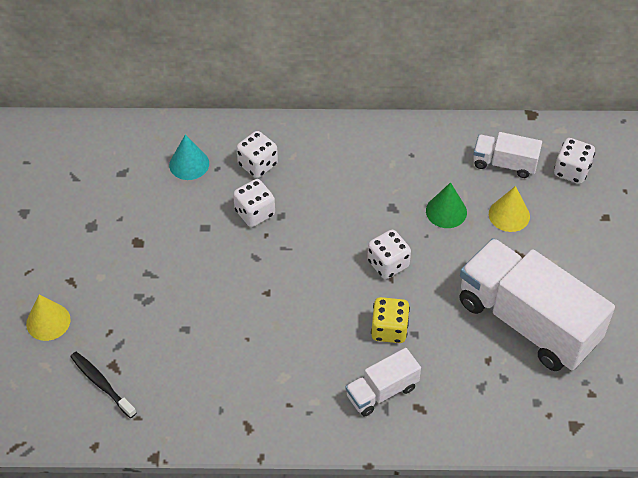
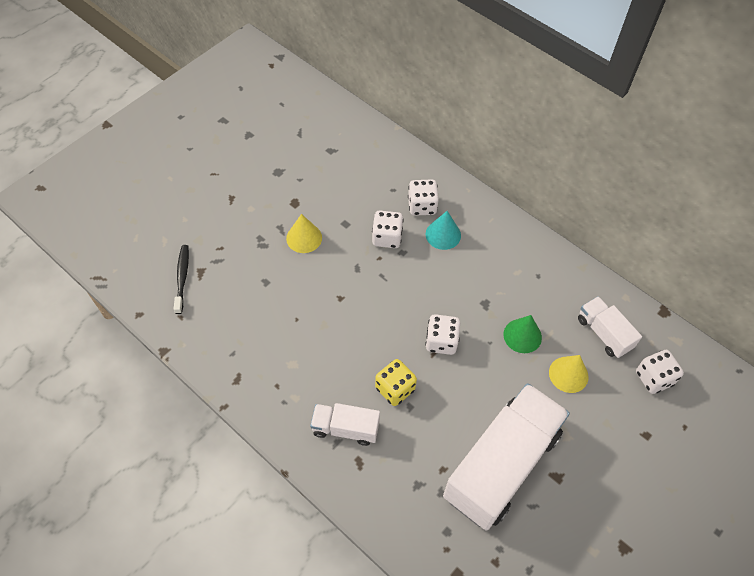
camera: 40 degrees right, 5 degrees up
yellow cone [26,295,71,341] -> yellow cone moved to [286,214,322,253]
turquoise cone [169,135,209,180] -> turquoise cone moved to [426,211,461,250]
white truck [459,238,615,371] -> white truck turned 45 degrees clockwise [443,383,570,531]

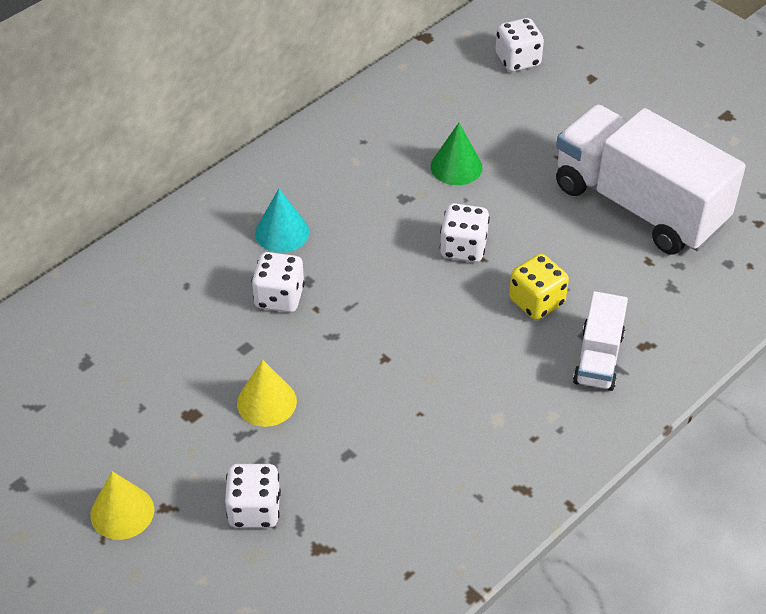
camera: 85 degrees left, 10 degrees down
black toothbrush [174,245,189,314] -> none
white dice [408,179,439,216] -> white dice moved to [225,464,281,528]
yellow cone [549,355,589,393] -> yellow cone moved to [90,471,154,540]
white truck [578,296,642,358] -> none

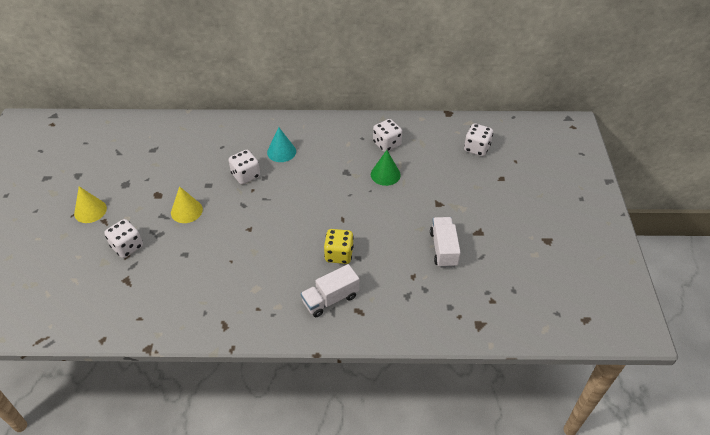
camera: 45 degrees right, 0 degrees up
white dice [440,203,490,262] -> white dice moved to [373,119,402,152]
white truck [556,104,746,255] -> white truck [430,217,461,268], size x0.48

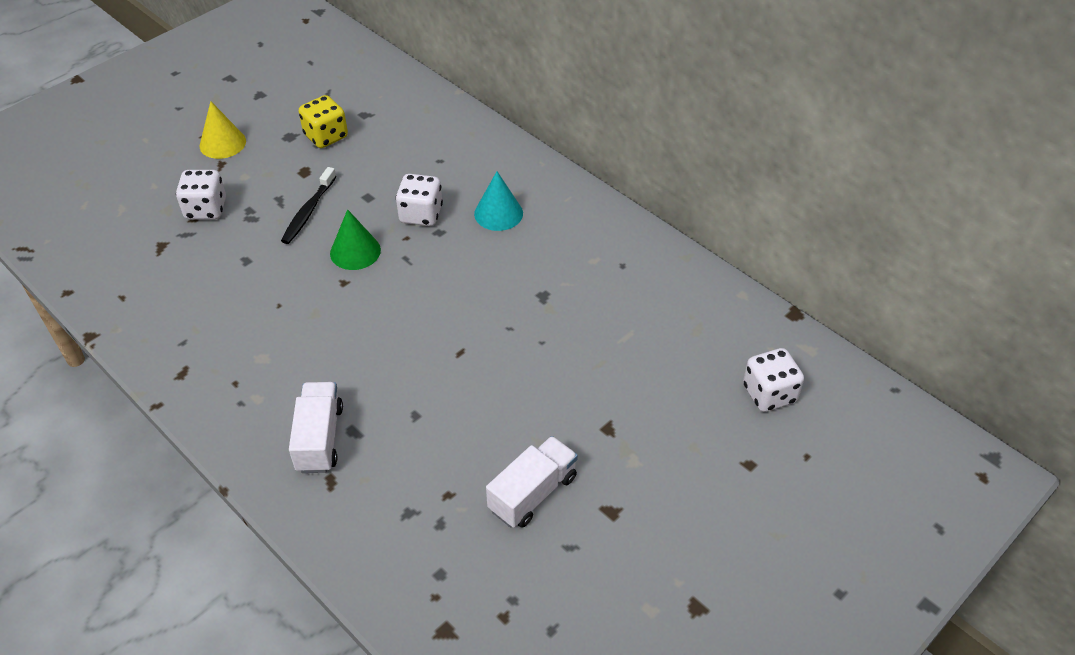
camera: 45 degrees right, 0 degrees up
yellow cone [171,186,203,223] -> black toothbrush [281,167,336,244]
white truck [301,264,359,317] -> white truck turned 75 degrees clockwise [289,382,343,473]
yellow dice [324,229,354,264] -> yellow dice moved to [298,95,348,148]
green cone [371,150,401,186] -> green cone moved to [330,209,381,270]
white dice [373,119,402,152] -> none

